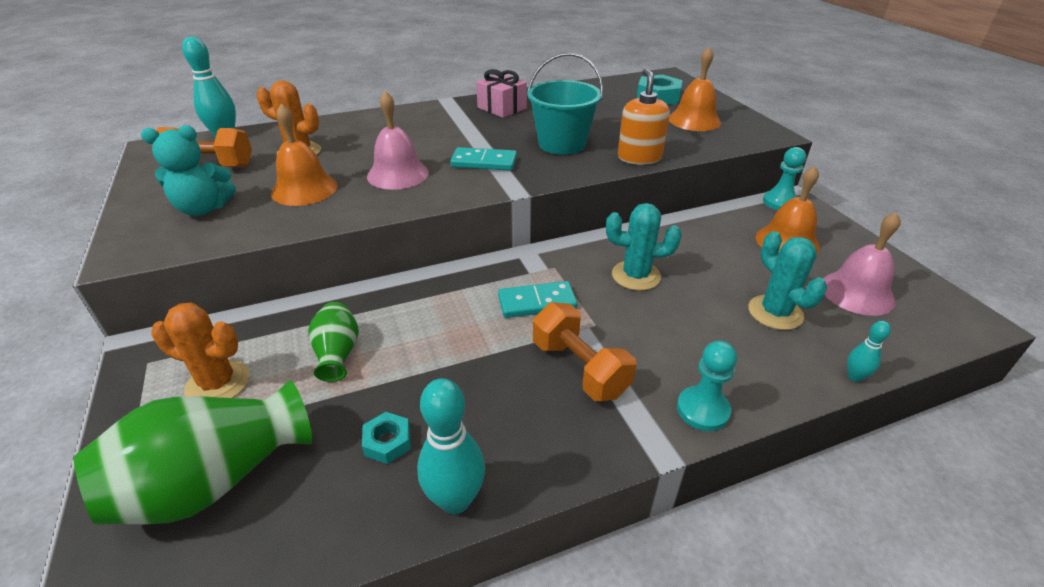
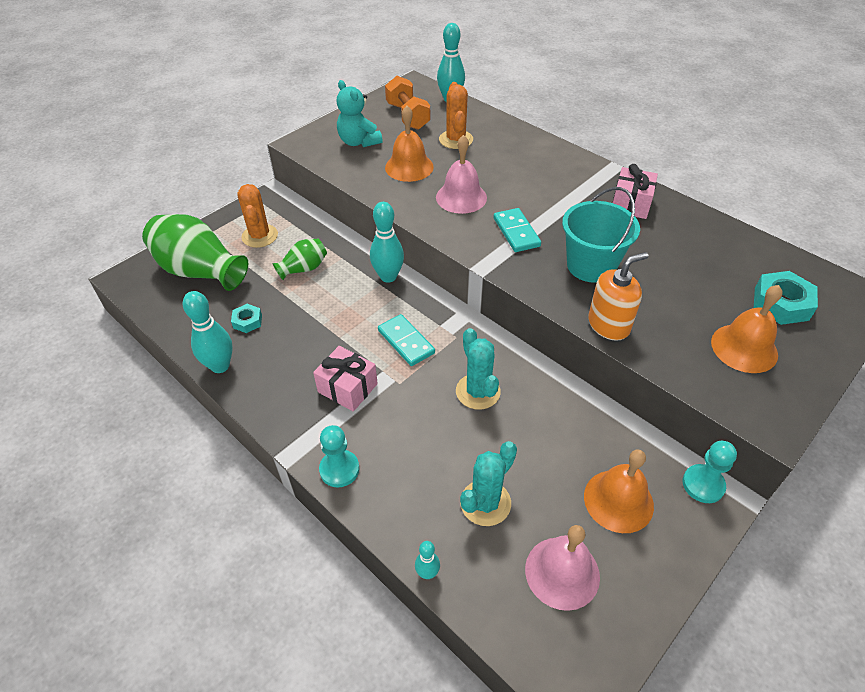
camera: 65 degrees right, 10 degrees up
orange dumbbell [533,302,636,401] -> pink gift [313,346,378,412]
none -> turquoise bowling pin [370,202,404,283]

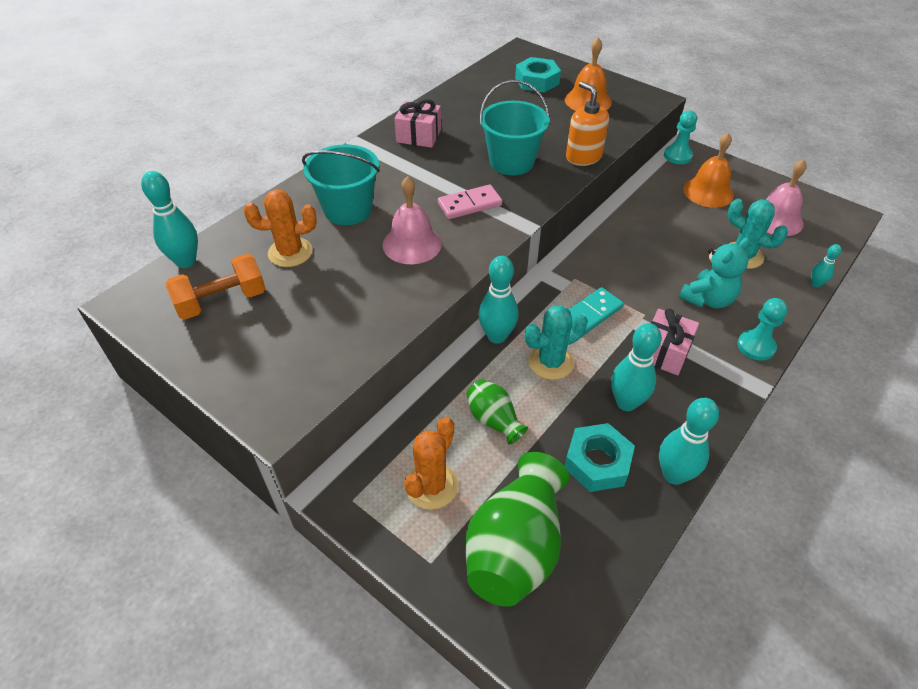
camera: 95 degrees left, 0 degrees up
turquoise nut [231,304,262,333] -> turquoise nut [565,423,635,492], size x1.75
orange cactus [237,184,278,248] -> orange cactus turned 45 degrees counterclockwise [404,417,458,510]
turquoise teddy bear [337,80,383,147] -> turquoise teddy bear moved to [679,238,750,309]
orange bell [385,106,434,182] -> none
turquoise cactus [456,328,501,410] -> turquoise cactus moved to [525,305,588,380]
turquoise domino [494,208,541,252] -> pink domino [438,184,502,219]
none -> turquoise bucket [302,144,380,225]
none -> turquoise bowling pin [611,323,662,411]

